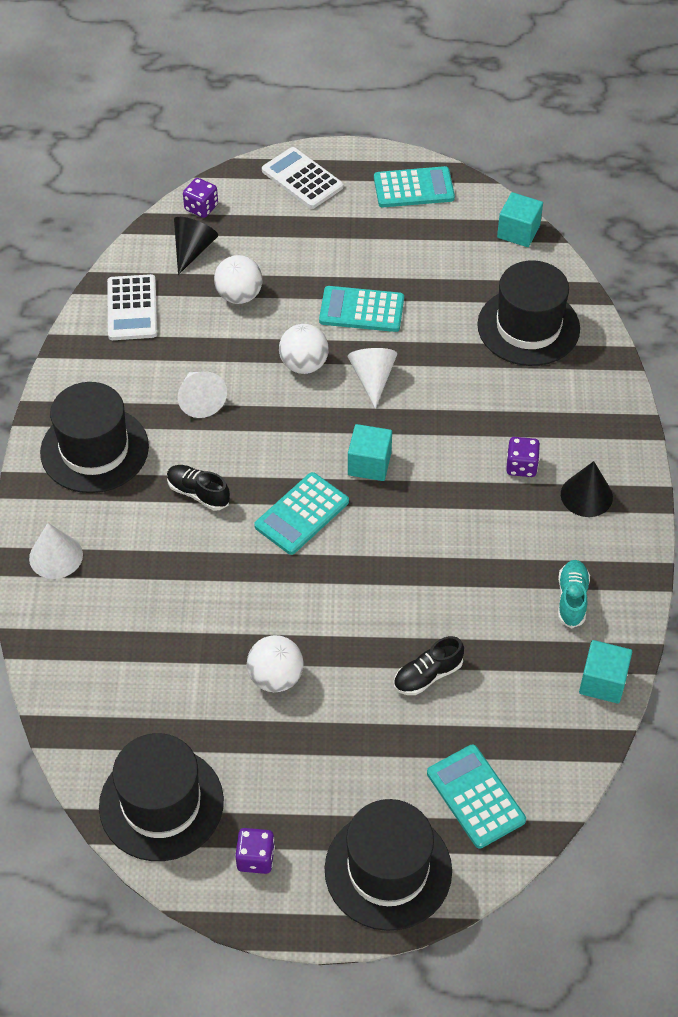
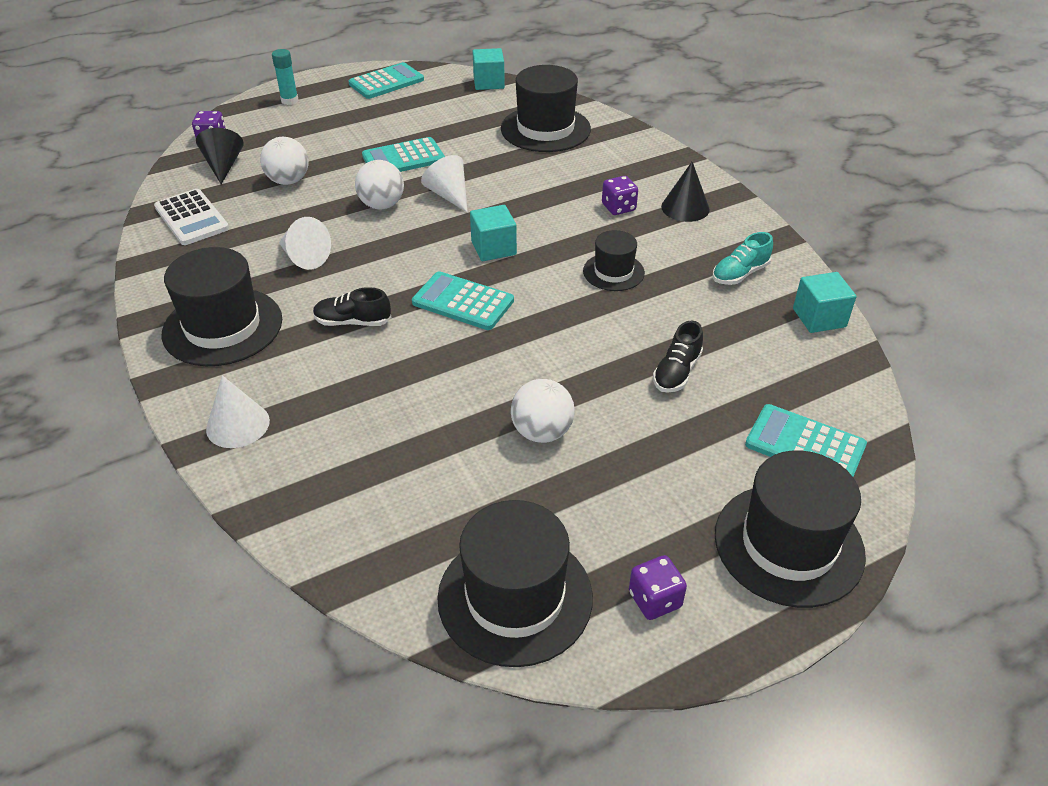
camera: 30 degrees left, 10 degrees down
turquoise calculator [254,472,349,555] -> turquoise calculator turned 105 degrees clockwise [412,271,514,330]
white calculator [262,147,343,209] -> turquoise glue stick [272,49,298,105]
turquoise shoe [558,560,590,628] -> turquoise shoe turned 105 degrees counterclockwise [712,232,773,285]
none -> black hat [583,230,645,291]

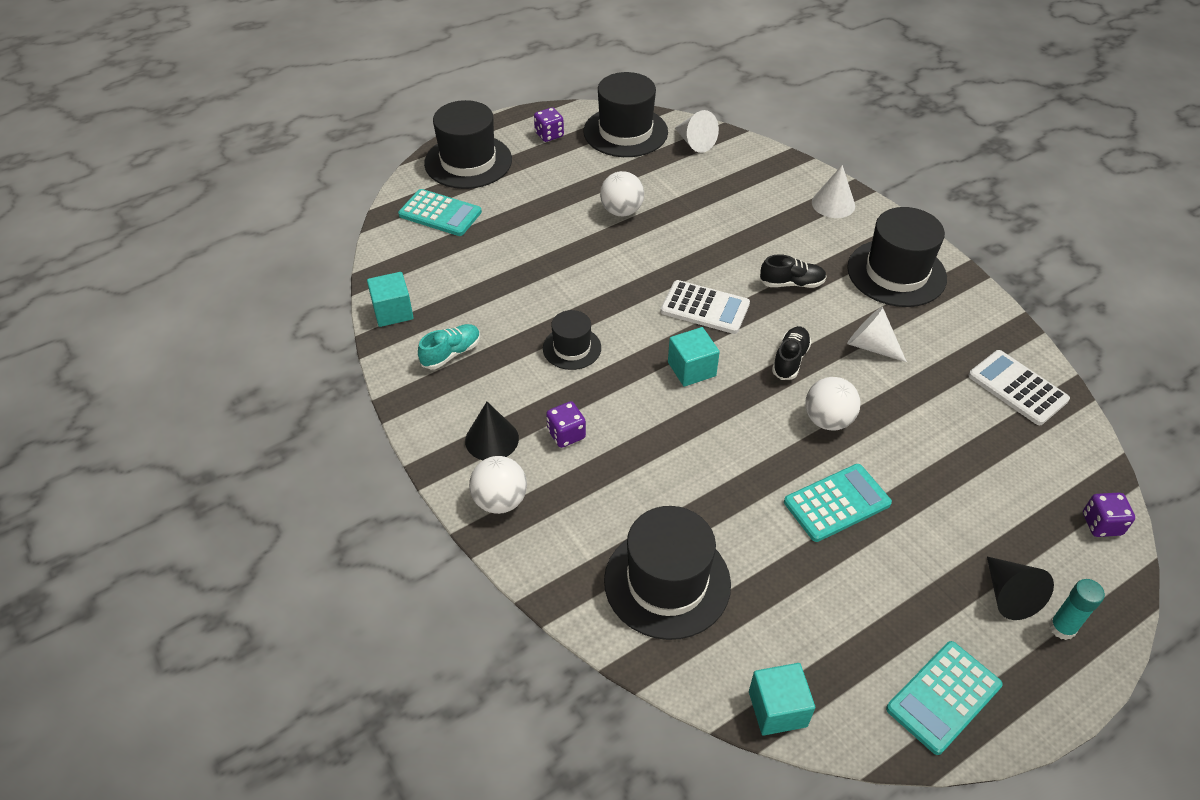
camera: 175 degrees right, 5 degrees up
black cone [196,128,244,184] -> black cone moved to [987,557,1054,620]
white ball [260,137,309,185] -> white ball moved to [469,456,527,514]
turquoise calculator [412,271,514,330] -> white calculator [661,280,750,334]
white cone [421,155,468,213] -> white cone moved to [675,110,719,153]
black shoe [653,320,703,393] -> black shoe moved to [772,326,812,380]

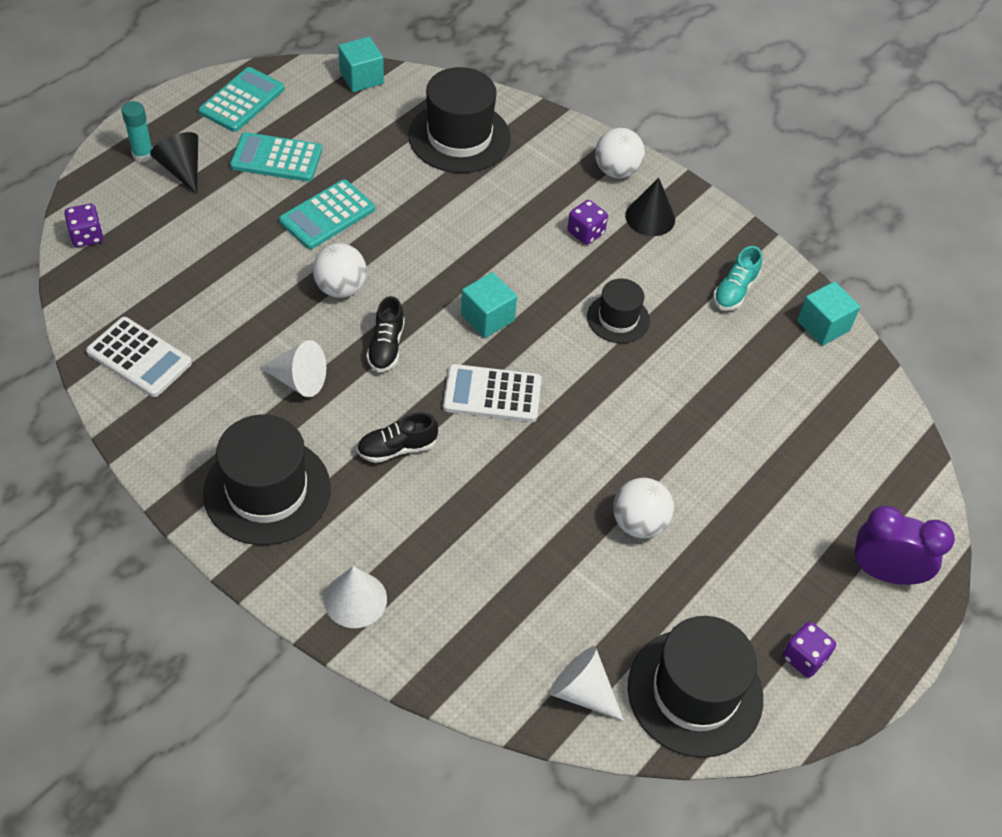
camera: 160 degrees right, 5 degrees up
turquoise calculator [398,189,482,236] -> turquoise calculator moved to [230,132,322,182]
black hat [424,100,512,189] -> purple clock [852,506,955,585]

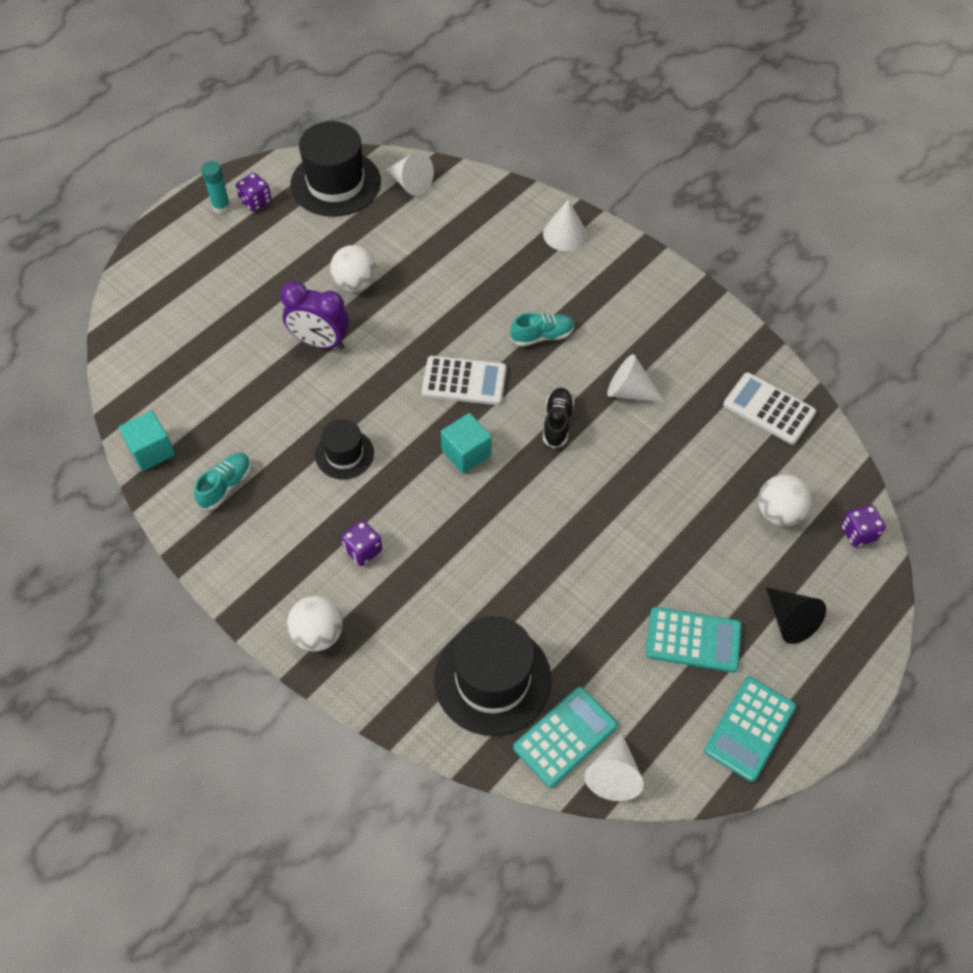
camera: 175 degrees left, 5 degrees up
turquoise glue stick [122,101,152,162] -> turquoise glue stick moved to [201,161,231,214]
black hat [203,415,331,545] -> none
turquoise calculator [279,180,375,249] -> turquoise calculator moved to [513,687,618,788]
white ball [313,243,367,298] -> white ball moved to [758,474,812,526]
turquoise cube [338,37,384,92] -> white cone [584,733,644,801]
black shoe [357,412,438,463] -> turquoise shoe [510,313,575,346]
black cone [625,178,675,236] -> none
purple clock [852,506,955,585] -> purple clock moved to [280,281,349,349]

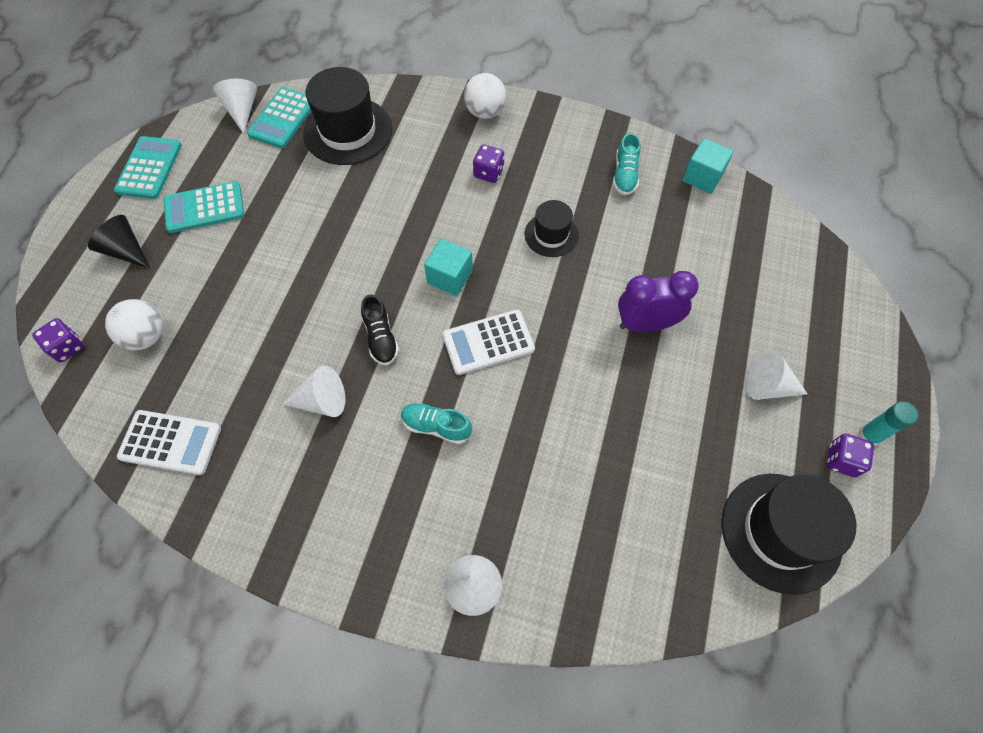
camera: 155 degrees right, 5 degrees up
white ball [330,245,376,292] -> none
white cone [386,152,434,196] -> white cone moved to [744,350,808,400]
turquoise shoe [510,313,575,346] -> turquoise shoe turned 60 degrees clockwise [401,403,472,444]

